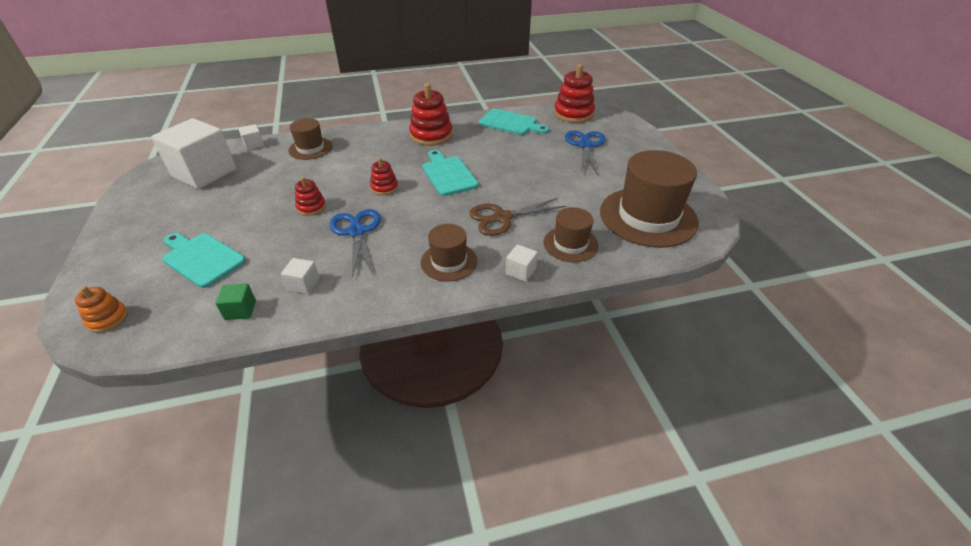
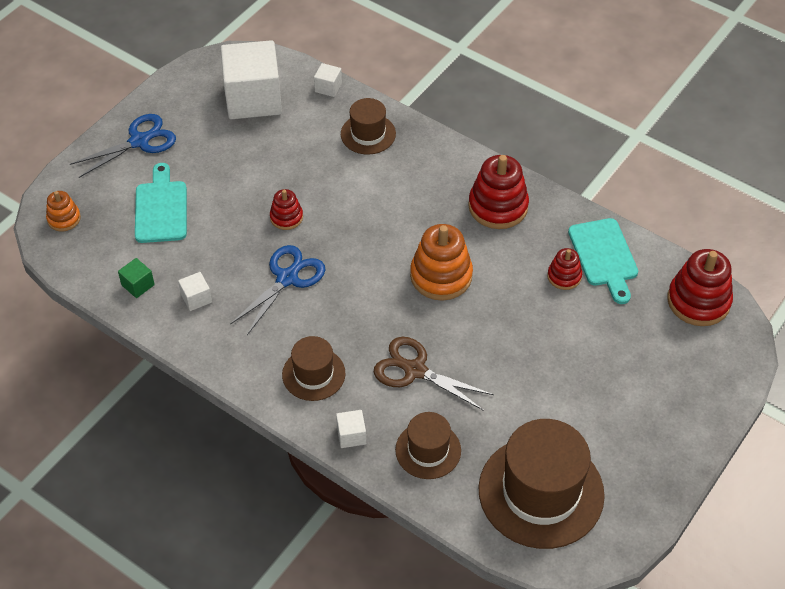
camera: 50 degrees right, 10 degrees up
red stacking toy [370,158,398,195] -> red stacking toy moved to [547,248,582,290]
turquoise cutting board [423,150,478,196] -> orange stacking toy [410,224,473,301]
blue scissors [565,130,606,174] -> blue scissors moved to [70,114,176,178]

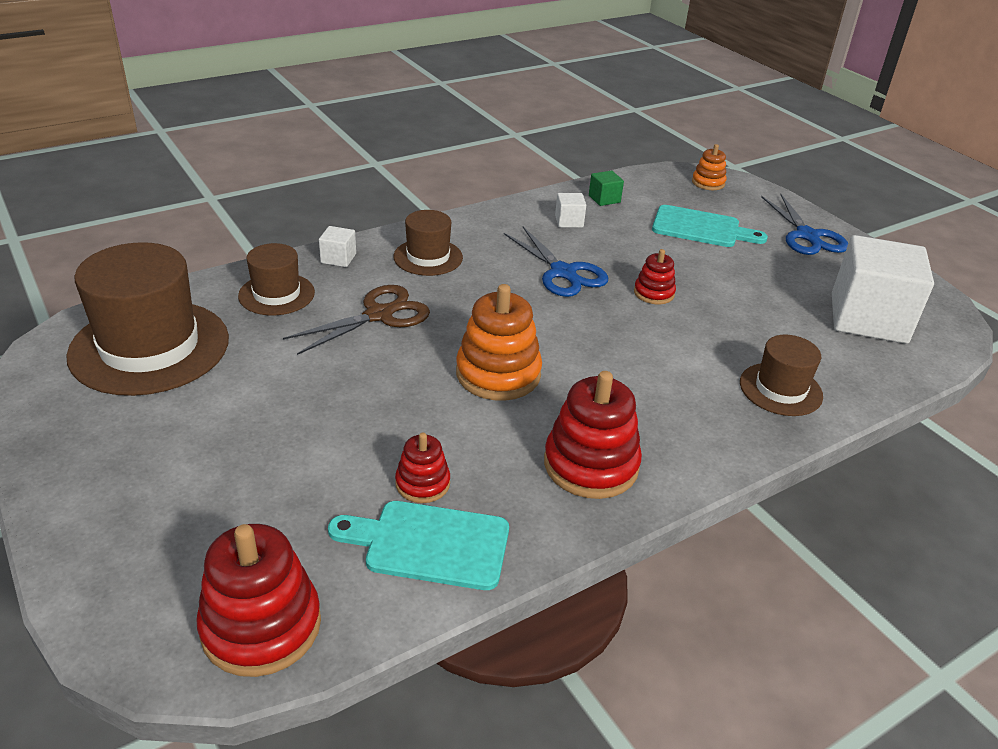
camera: 110 degrees right, 15 degrees down
white cube [314,63,342,97] -> none

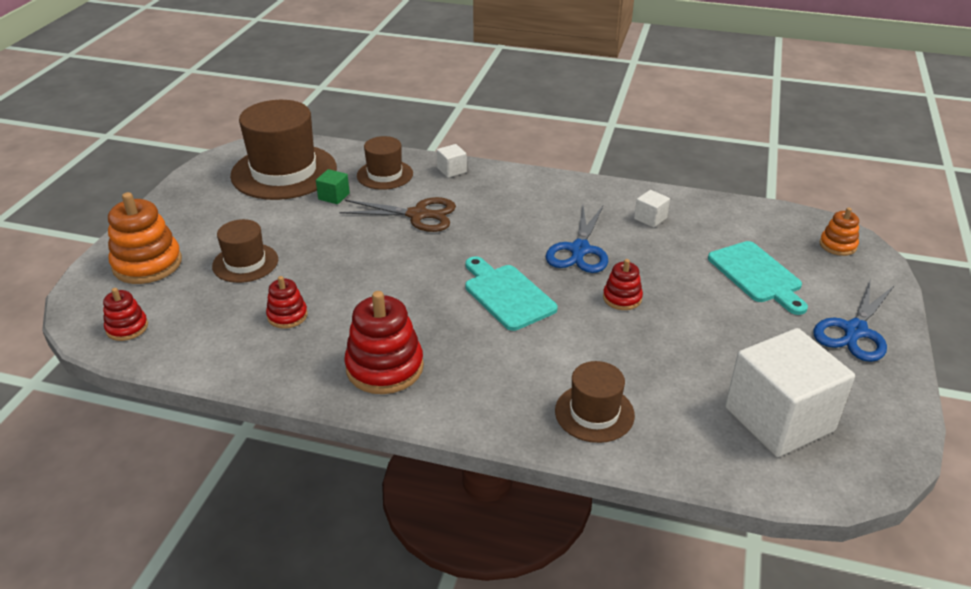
camera: 50 degrees right, 0 degrees up
red stacking toy [196,524,321,677] -> red stacking toy [103,288,148,341], size x0.55
turquoise cutting board [328,501,509,590] -> turquoise cutting board moved to [465,256,558,331]
brown hat [394,210,463,276] -> brown hat moved to [212,219,278,283]
orange stacking toy [456,284,542,401] -> orange stacking toy moved to [108,192,182,284]
green cube [589,171,624,206] -> green cube moved to [316,169,350,204]

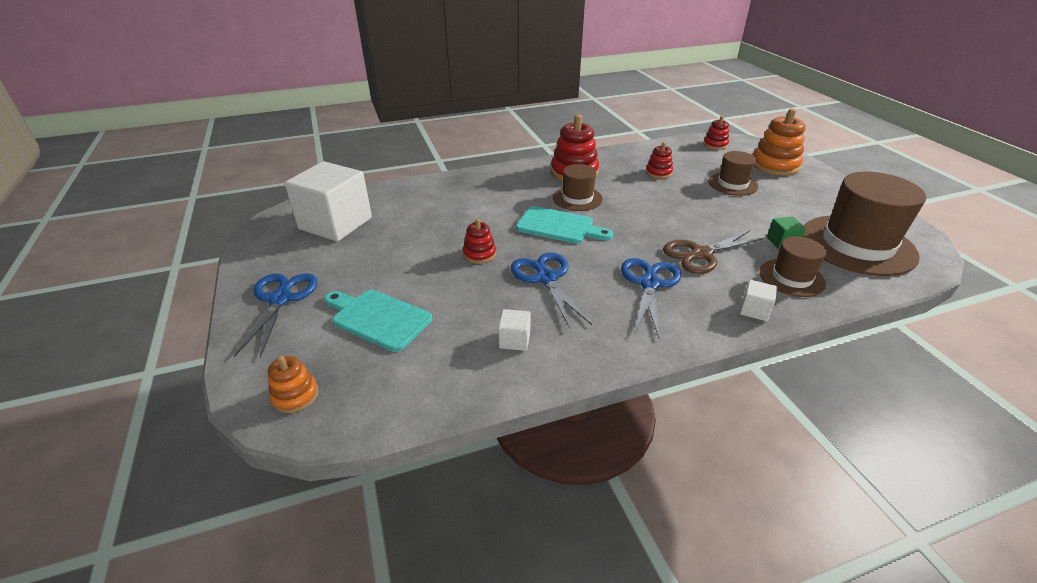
camera: 145 degrees right, 0 degrees up
brown hat [555,361,635,443] -> brown hat moved to [553,164,603,211]
none -> blue scissors [621,258,681,338]

